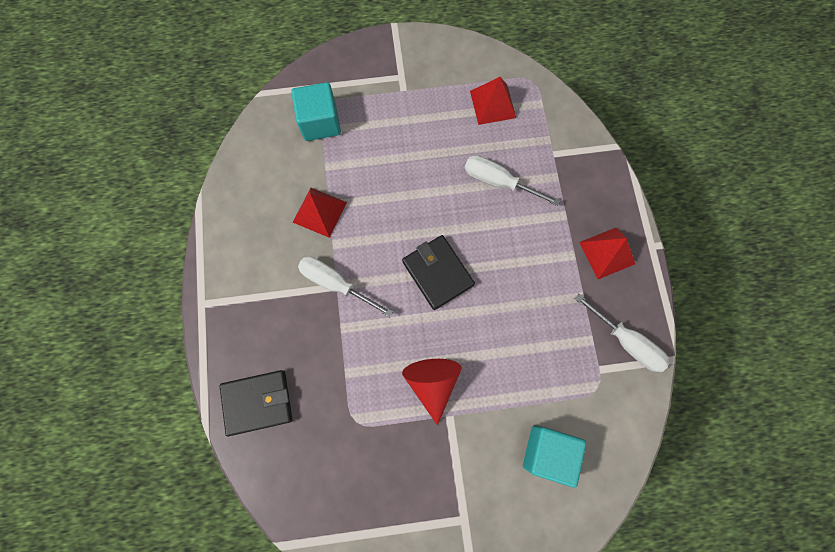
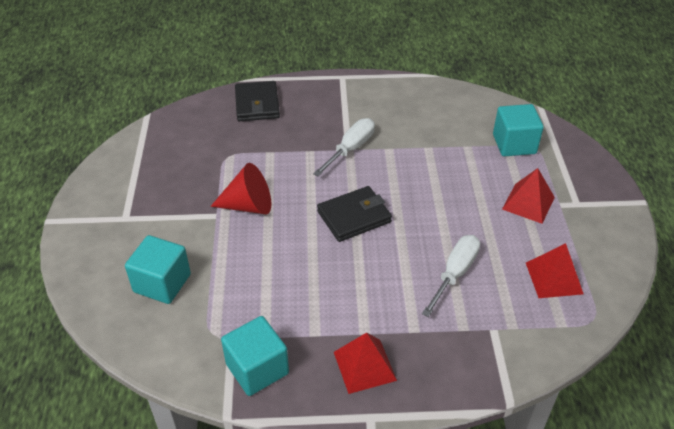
camera: 95 degrees right, 30 degrees down
red pyramid [293,188,347,238] -> red pyramid moved to [502,168,555,224]
white screwdriver [575,294,670,372] -> turquoise cube [221,316,289,396]

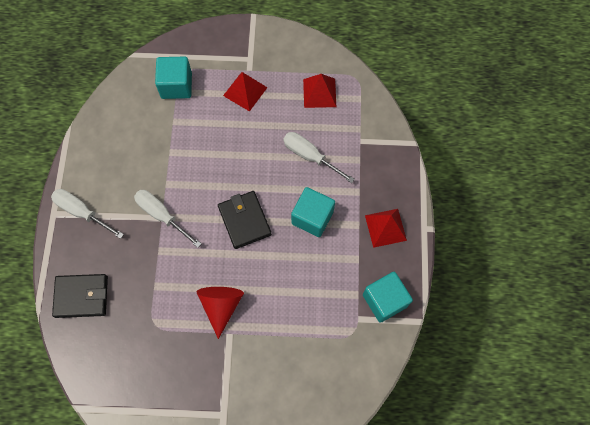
camera: 85 degrees left, 25 degrees up
turquoise cube [125,235,191,304] -> turquoise cube moved to [291,187,335,237]
none -> white screwdriver [51,189,124,239]

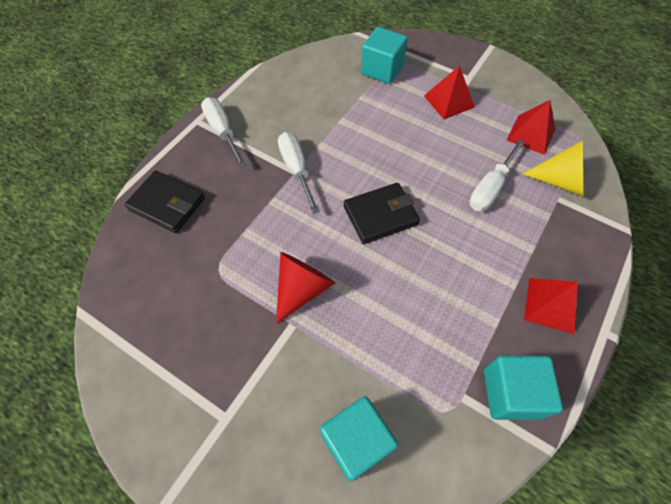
camera: 30 degrees right, 10 degrees down
black wallet [218,191,272,249] -> black wallet turned 60 degrees clockwise [344,183,420,244]
white screwdriver [283,132,355,183] -> white screwdriver turned 120 degrees counterclockwise [469,140,525,211]
turquoise cube [291,187,335,237] -> turquoise cube moved to [320,396,398,482]
none -> yellow cone [522,140,584,197]

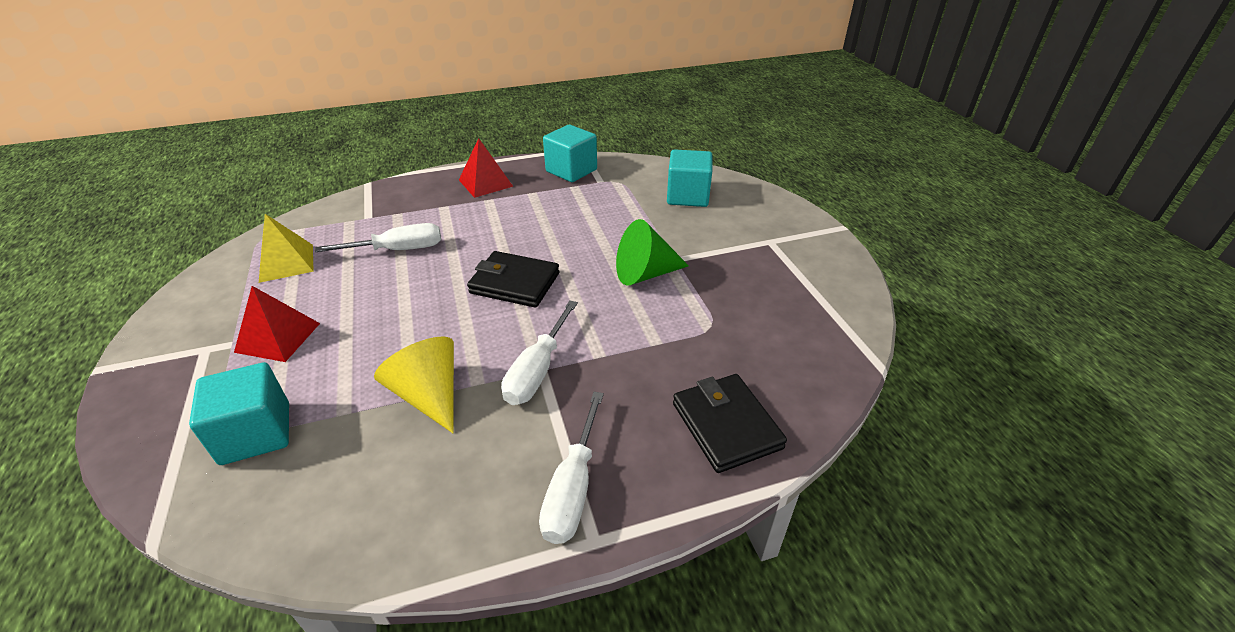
camera: 140 degrees left, 20 degrees down
red cone [276,252,335,324] -> green cone [616,219,689,286]
red pyramid [507,100,555,155] -> yellow pyramid [259,214,314,283]
yellow cone [522,140,584,197] -> yellow cone moved to [374,336,454,433]

